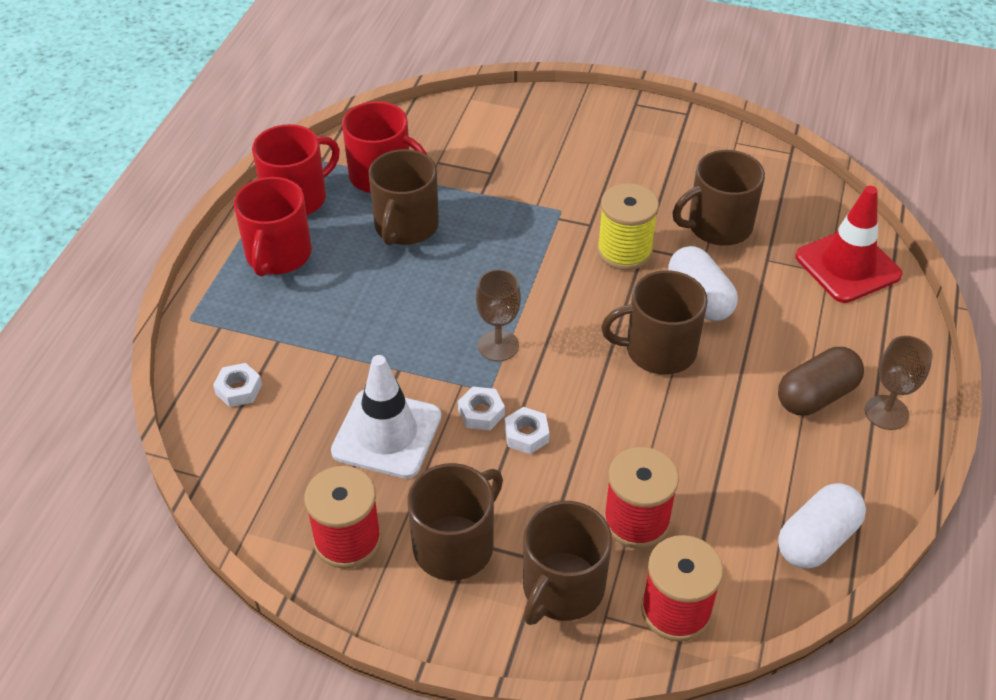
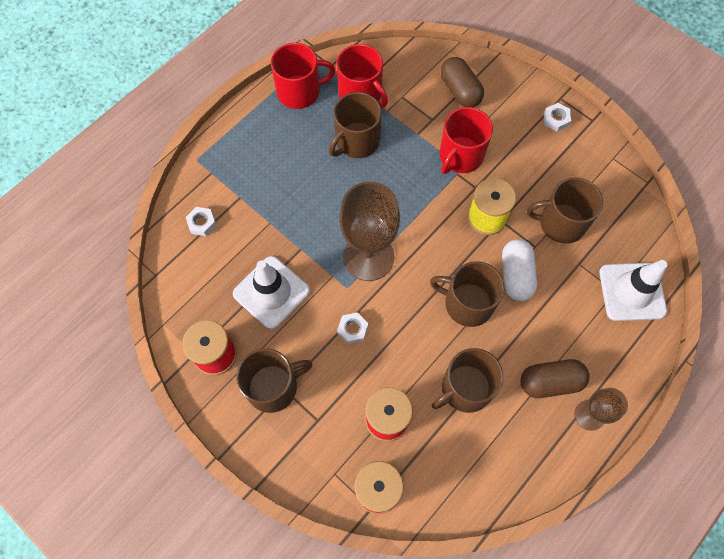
camera: 25 degrees right, 20 degrees up
red mug [234,177,312,277] -> red mug moved to [440,107,493,174]
white nut [458,386,505,430] -> white nut moved to [544,103,571,132]
brown goblet [476,269,521,362] -> brown goblet [339,181,400,281], size x1.85
brown mug [523,501,612,625] -> brown mug moved to [432,348,504,413]
white capsule [778,483,866,569] -> none
red traffic cone [795,186,902,303] -> white traffic cone [599,260,667,321]
none -> brown capsule [440,57,484,107]

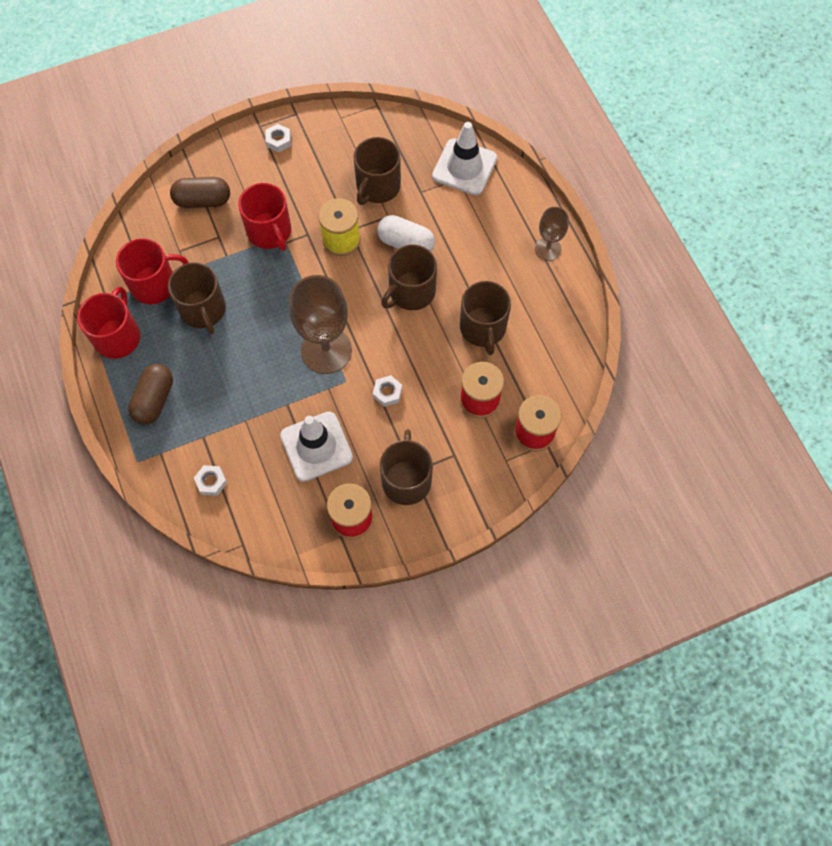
camera: 65 degrees left, 0 degrees up
brown capsule [520,359,590,398] -> brown capsule moved to [128,364,173,425]

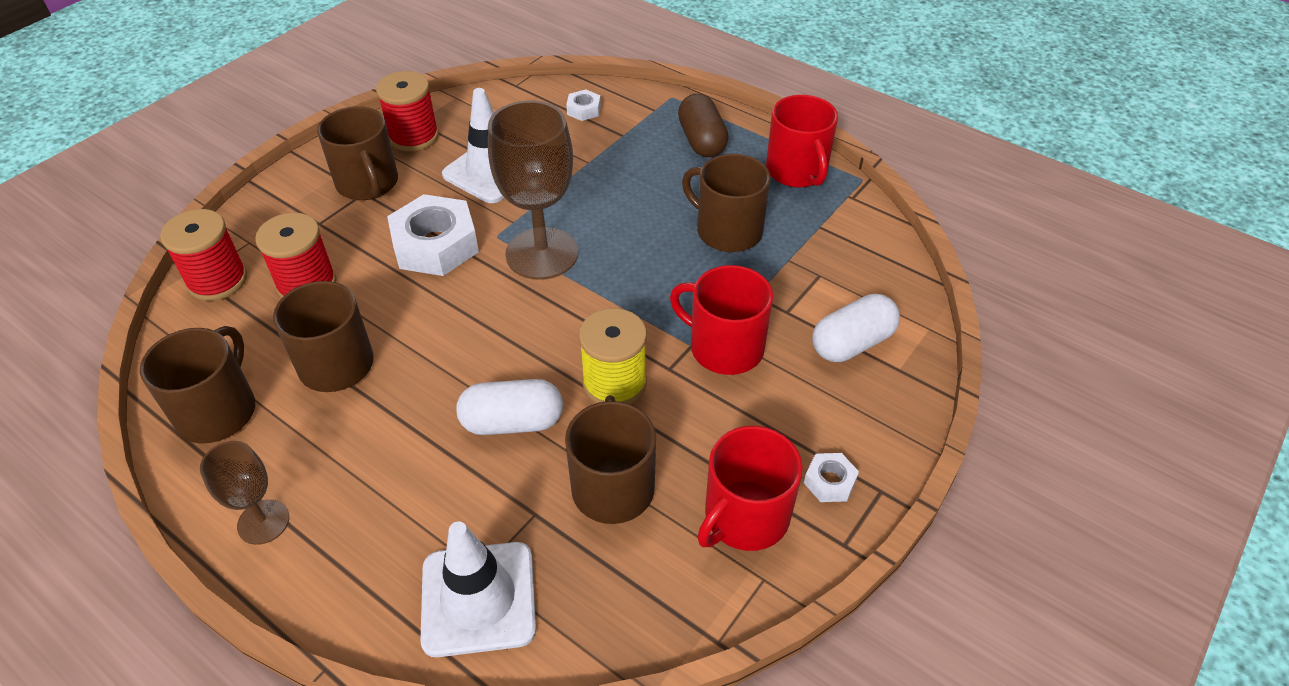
camera: 150 degrees right, 20 degrees down
red mug [116,238,188,304] -> red mug moved to [697,426,803,551]
brown capsule [170,177,230,208] -> white capsule [812,294,900,362]
white nut [373,375,402,407] -> white nut [387,194,479,276], size x2.14
brown mug [381,245,437,310] -> brown mug moved to [140,326,255,444]

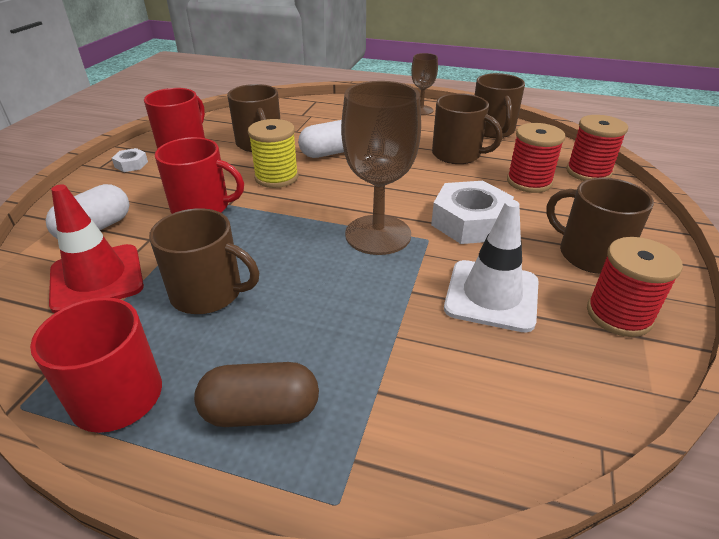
camera: 160 degrees right, 10 degrees down
white traffic cone [420,522,536,657] -> none
white nut [566,89,601,121] -> none
brown capsule [678,94,729,157] -> brown capsule turned 60 degrees counterclockwise [194,362,319,427]
none -> red traffic cone [49,184,144,313]

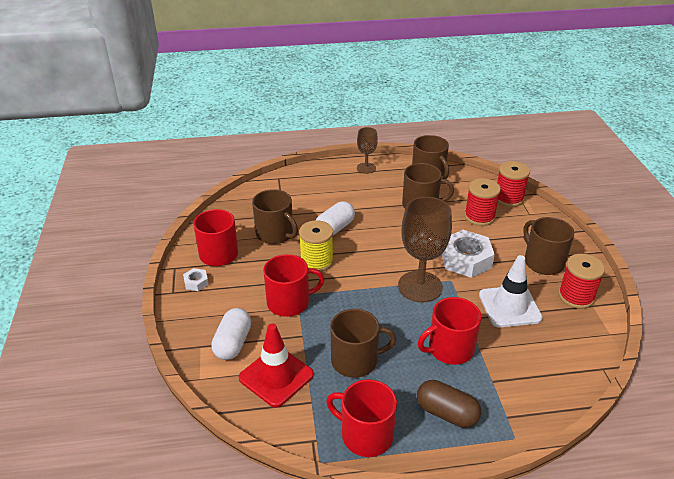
camera: 25 degrees left, 0 degrees up
brown capsule [194,362,319,427] -> brown capsule turned 60 degrees clockwise [417,380,481,428]
brown mug [546,178,654,274] -> brown mug turned 45 degrees clockwise [523,217,574,275]
none -> red mug [418,297,481,365]

